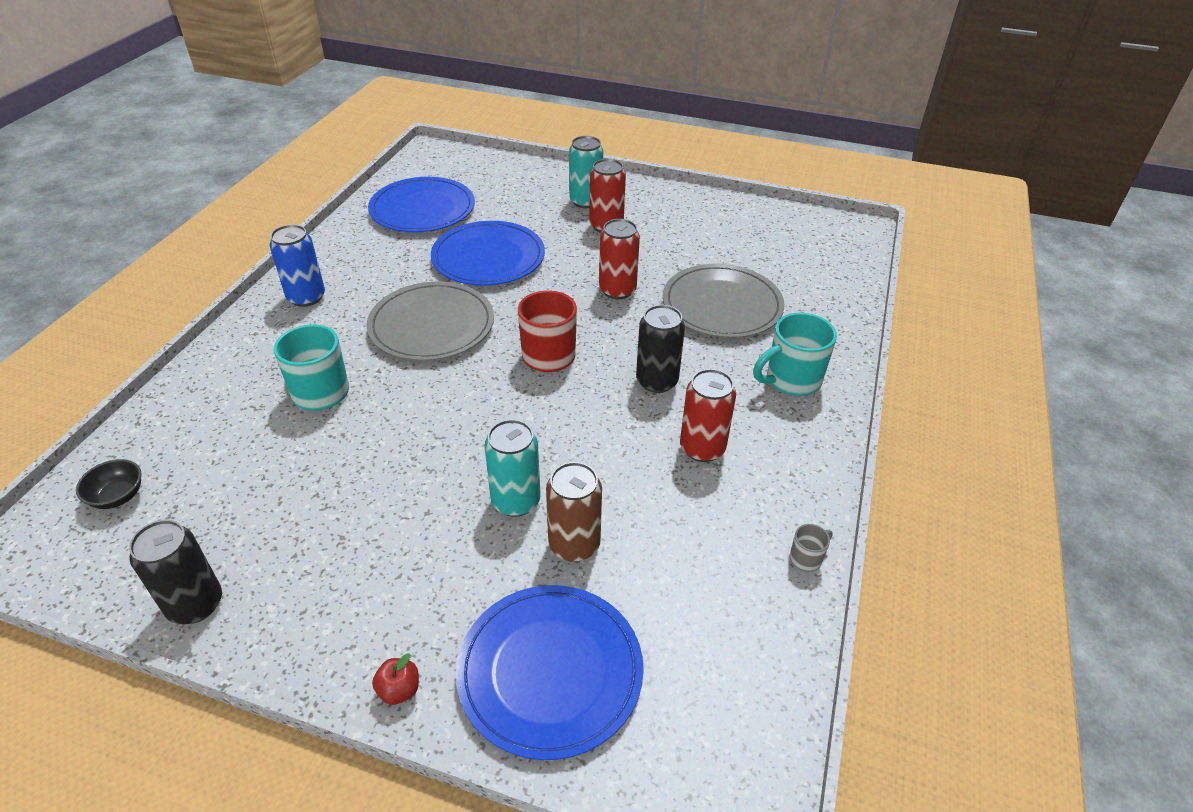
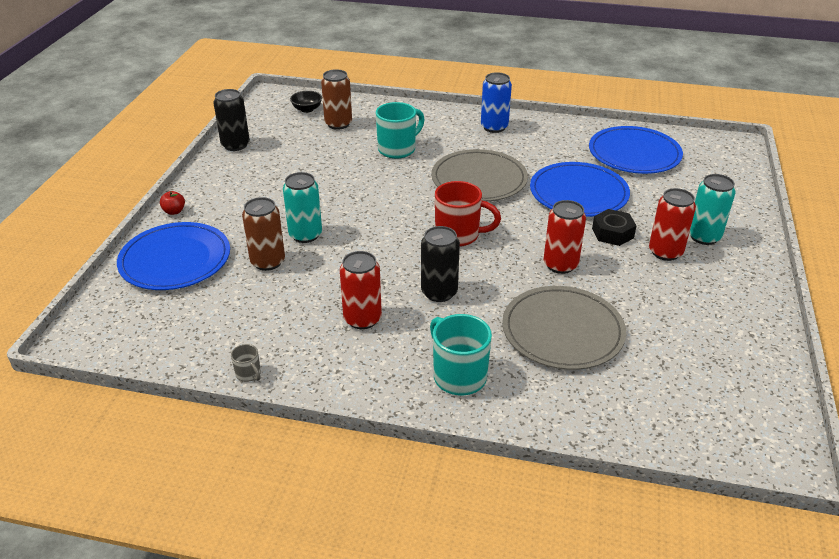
camera: 85 degrees right, 5 degrees down
none -> brown can [321,69,352,130]
none -> black nut [592,209,637,246]

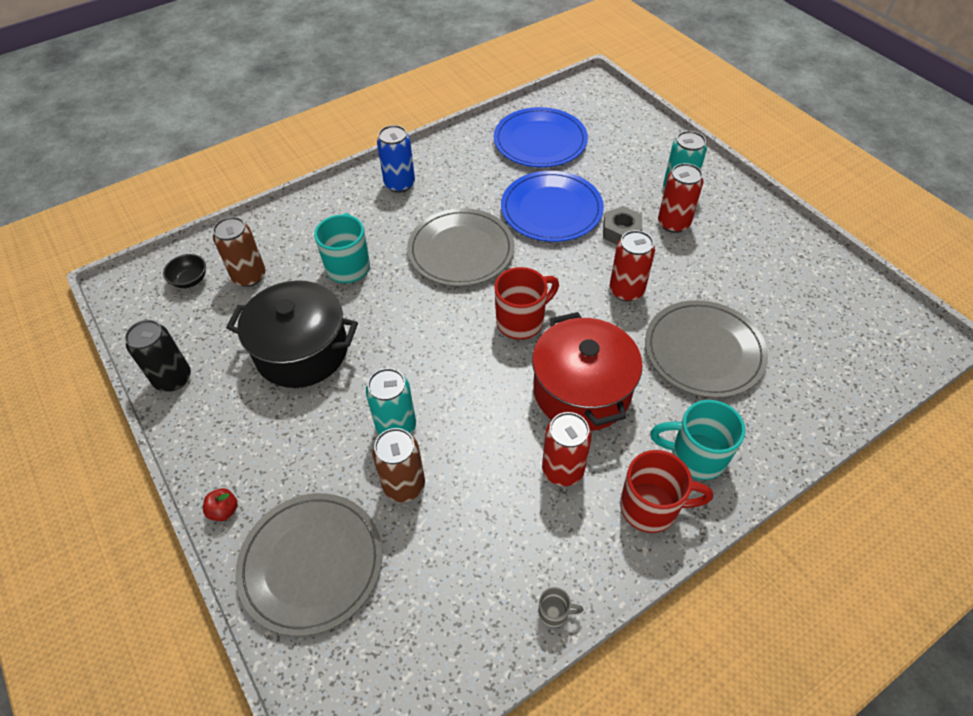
camera: 45 degrees left, 15 degrees up
blue plate [117,222,230,290] -> grey plate [235,493,382,636]
black can [421,226,460,302] -> red pot [532,312,643,431]
black nut [592,209,637,246] -> grey nut [603,206,642,245]
none -> black pot [226,280,358,388]
none -> red mug [620,450,713,533]

